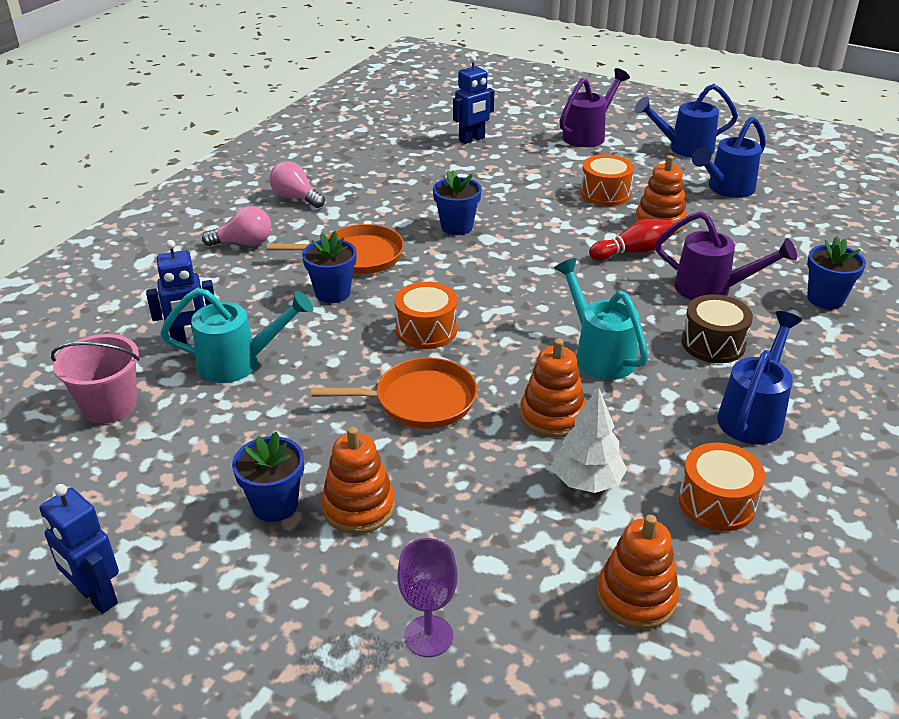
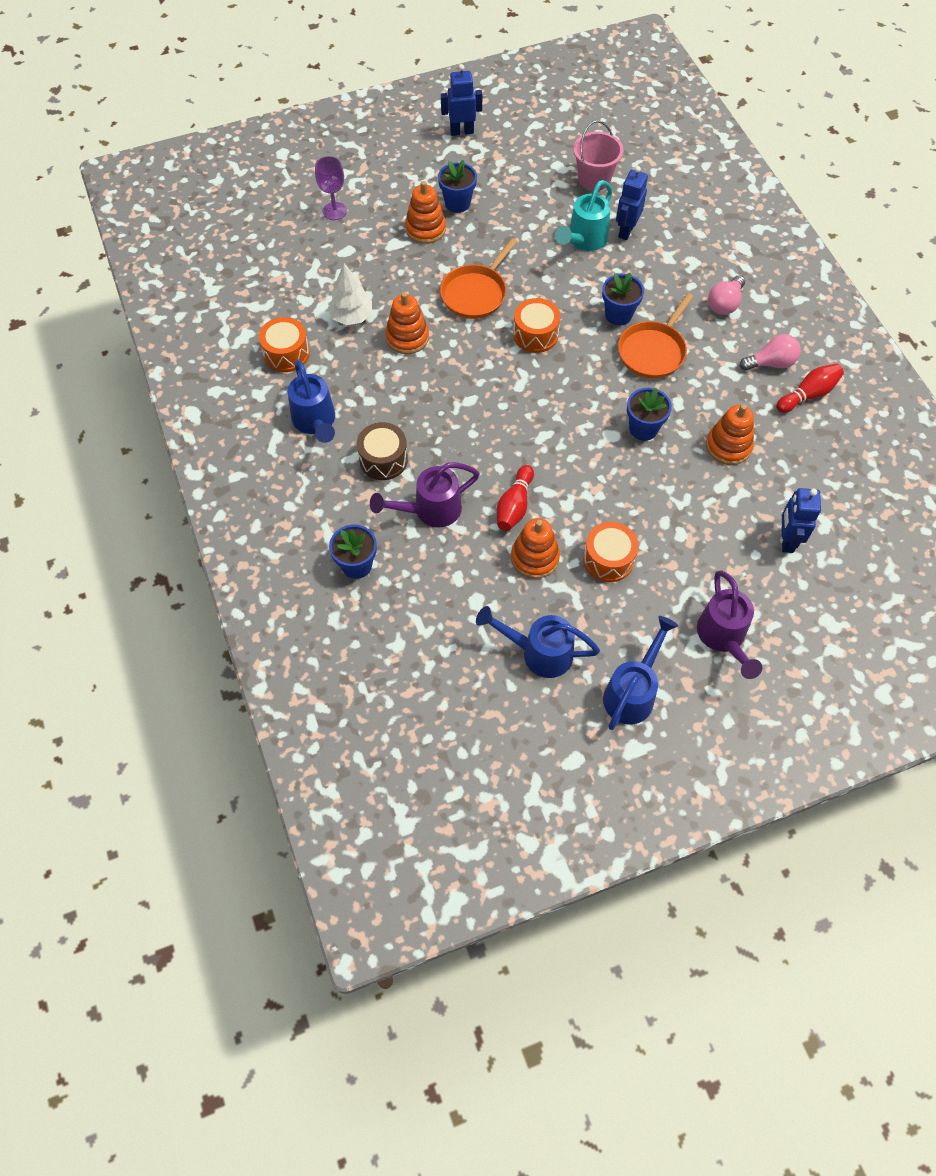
camera: 130 degrees right, 25 degrees up
turquoise watering can [554,258,648,380] -> none
orange stacking toy [597,515,679,629] -> orange stacking toy moved to [706,404,754,465]
blue watering can [692,117,766,198] -> blue watering can turned 75 degrees counterclockwise [476,606,600,678]
none -> red bowling pin [776,364,844,413]

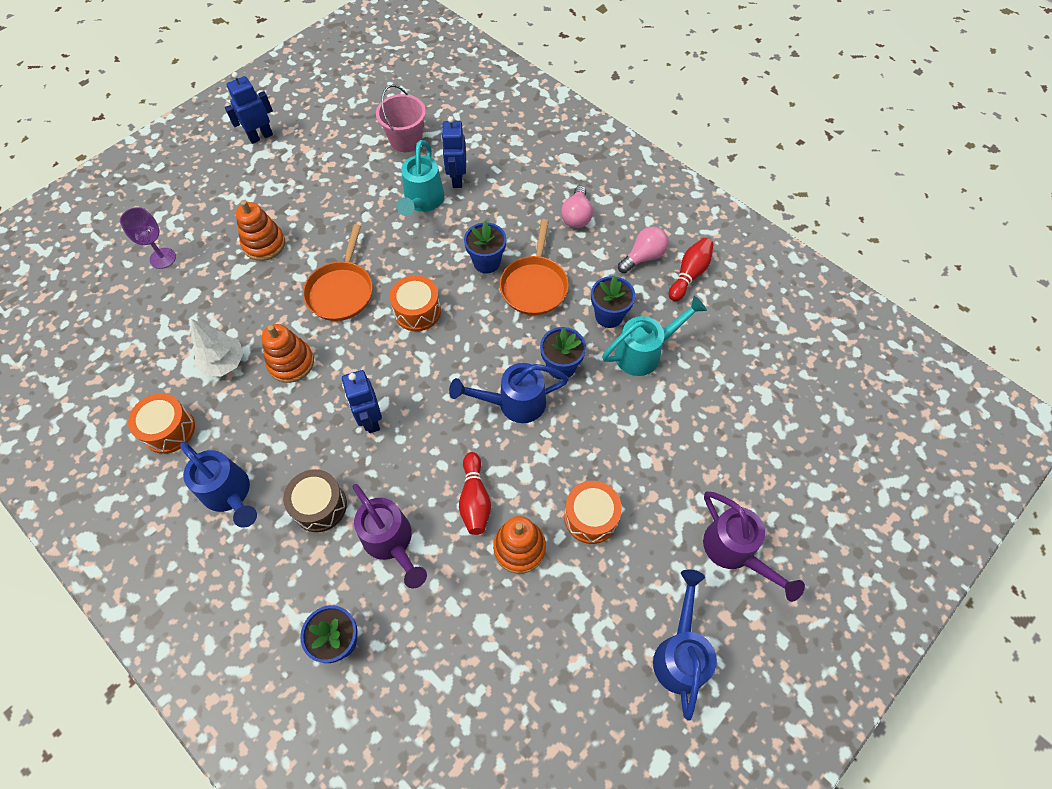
camera: 25 degrees left, 0 degrees up
purple watering can [370,462,480,528] -> purple watering can turned 75 degrees counterclockwise [353,484,427,588]
blue flower pot [438,160,477,213] -> blue flower pot moved to [591,276,635,328]
blue watering can [476,606,600,678] -> blue watering can moved to [449,363,569,423]
orange stacking toy [706,404,754,465] -> turquoise watering can [602,296,707,376]
blue robot [781,488,821,553] -> blue robot moved to [342,370,382,433]

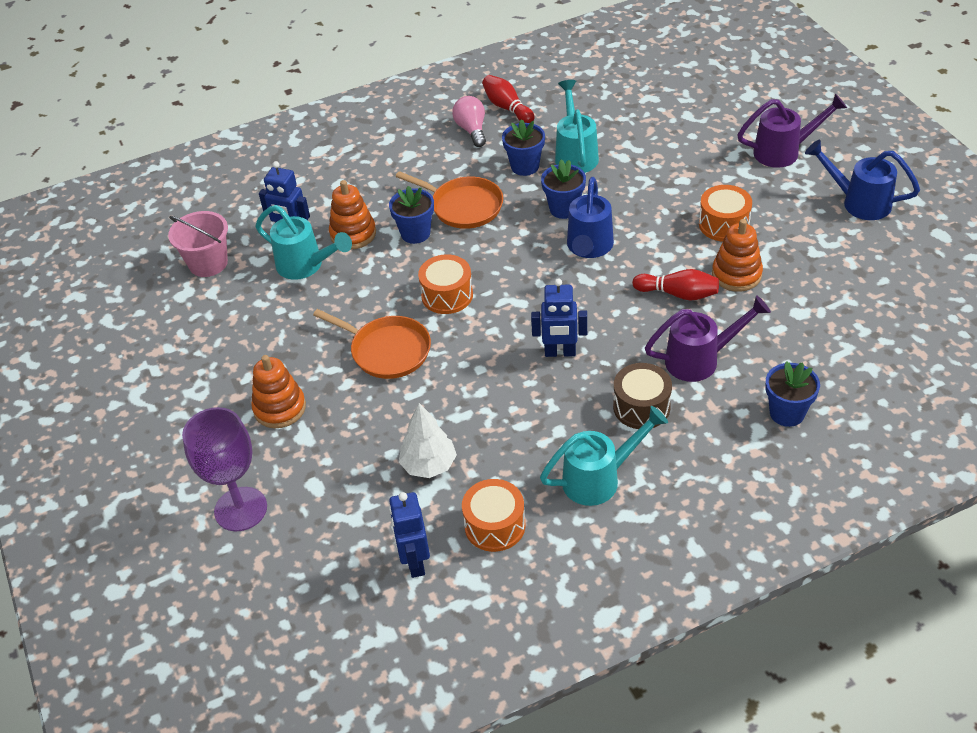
camera: 65 degrees left, 15 degrees down
purple goblet [120,207,176,269] -> purple goblet [182,407,267,531], size x1.58
blue watering can [180,442,257,528] -> turquoise watering can [540,406,668,506]
blue robot [225,72,273,144] -> blue robot moved to [389,492,430,578]
orange stacking toy [261,324,314,383] -> orange stacking toy moved to [329,180,376,250]
pink light bulb [561,186,593,228] -> none

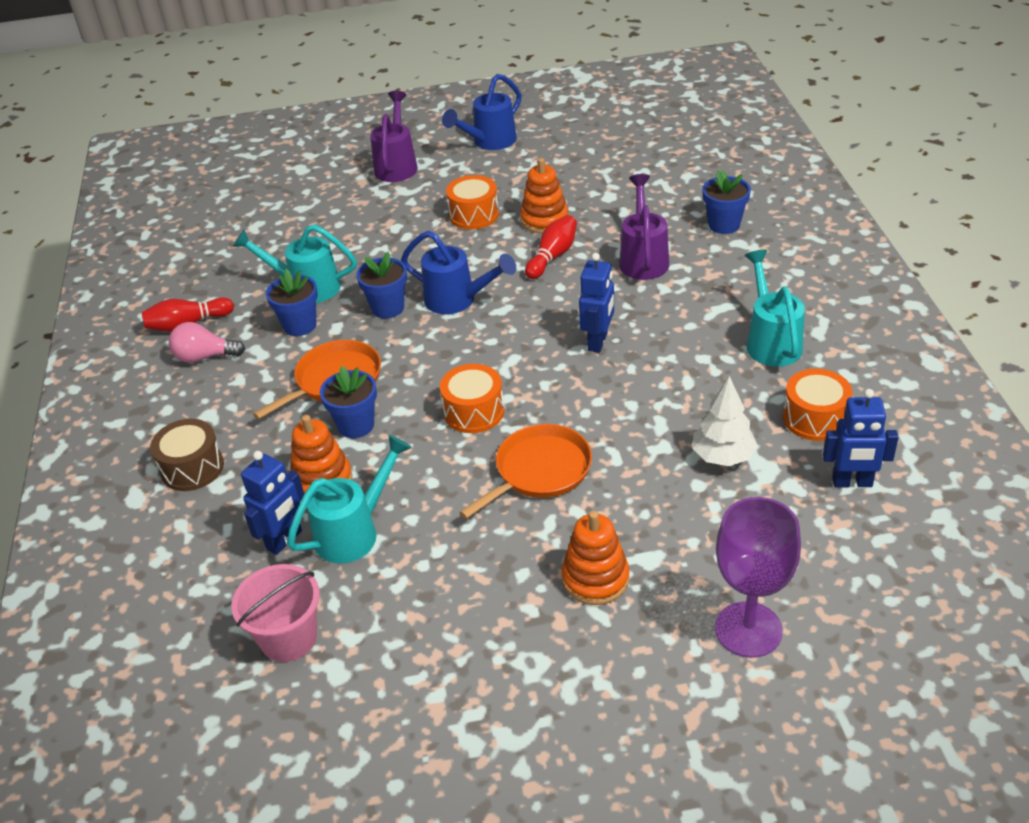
camera: 75 degrees left, 5 degrees down
brown drum [613,363,672,429] -> brown drum moved to [150,419,224,491]

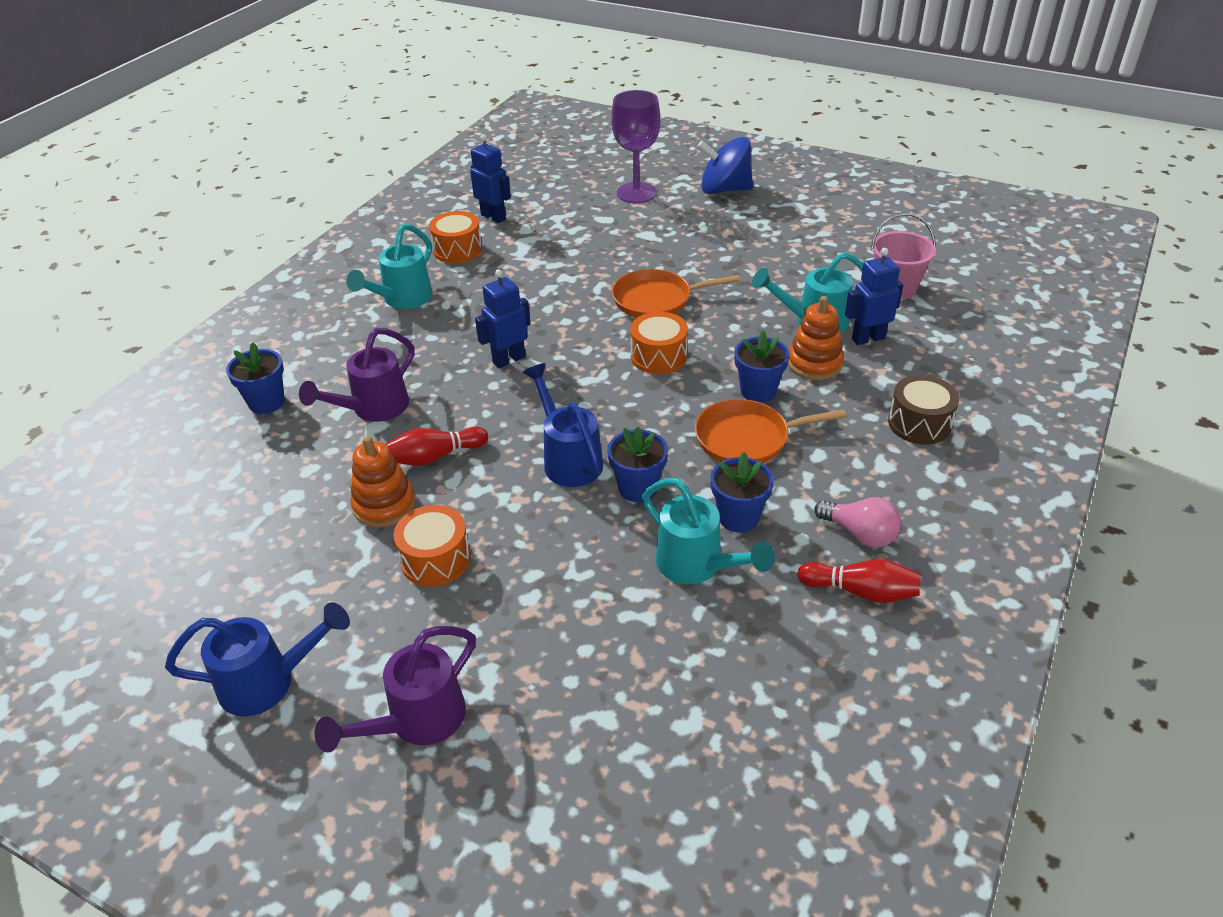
camera: 145 degrees left, 0 degrees up
orange stacking toy [562,511,629,605] -> none
white tree [692,376,758,466] -> none
none -> blue spinning top [697,137,753,194]

